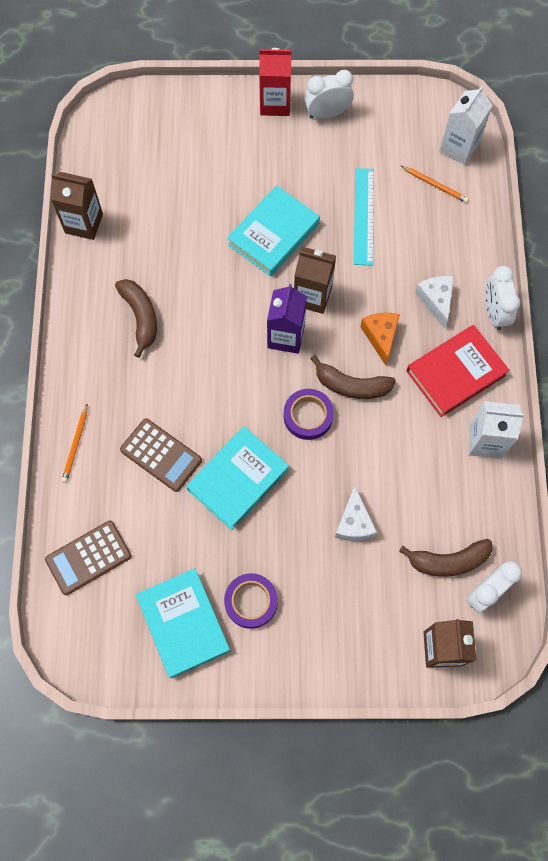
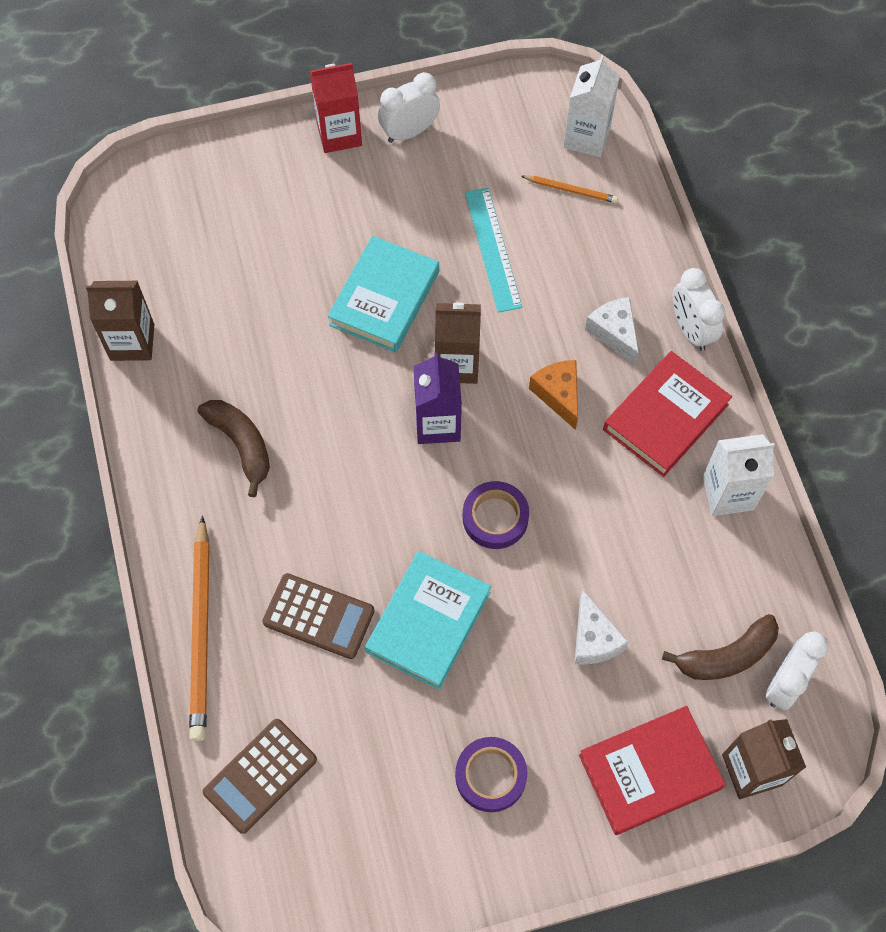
camera: 15 degrees left, 5 degrees down
orange pencil [62,404,88,483] -> orange pencil [189,516,210,741], size x2.02
turquoise book [136,568,230,678] -> none
brown banana [310,355,396,399] -> none
none -> red book [579,706,726,835]

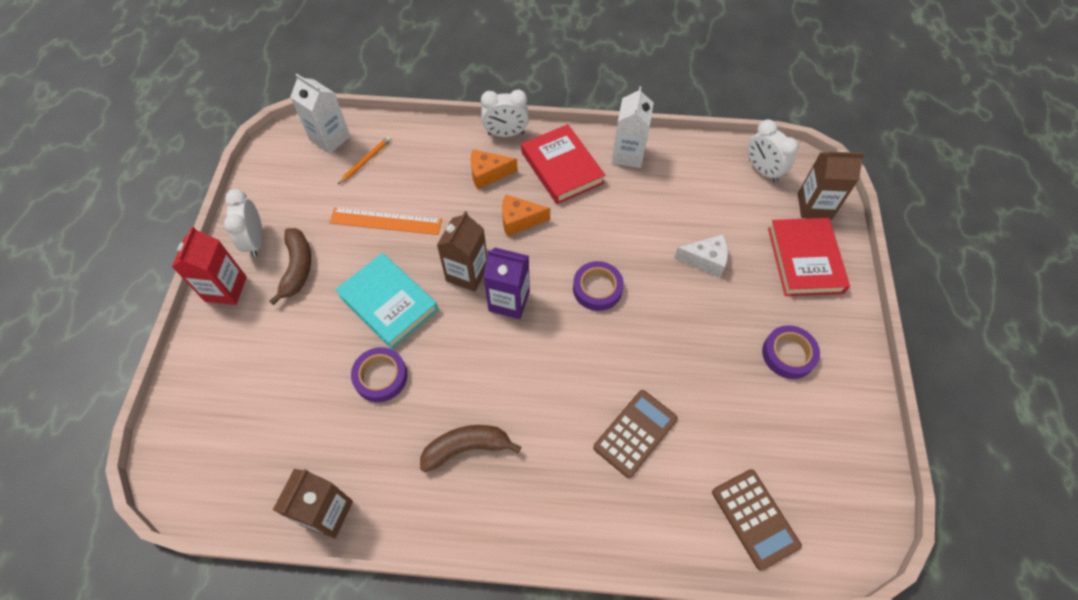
camera: 70 degrees left, 5 degrees down
orange pencil [189,516,210,741] -> none
turquoise book [365,551,491,690] -> none
turquoise ruler [465,188,522,313] -> orange ruler [329,207,442,235]
white cheese [585,297,639,365] -> orange cheese [471,150,517,190]
brown banana [662,614,779,680] -> brown banana moved to [269,228,311,305]
none -> purple tape [351,347,408,402]

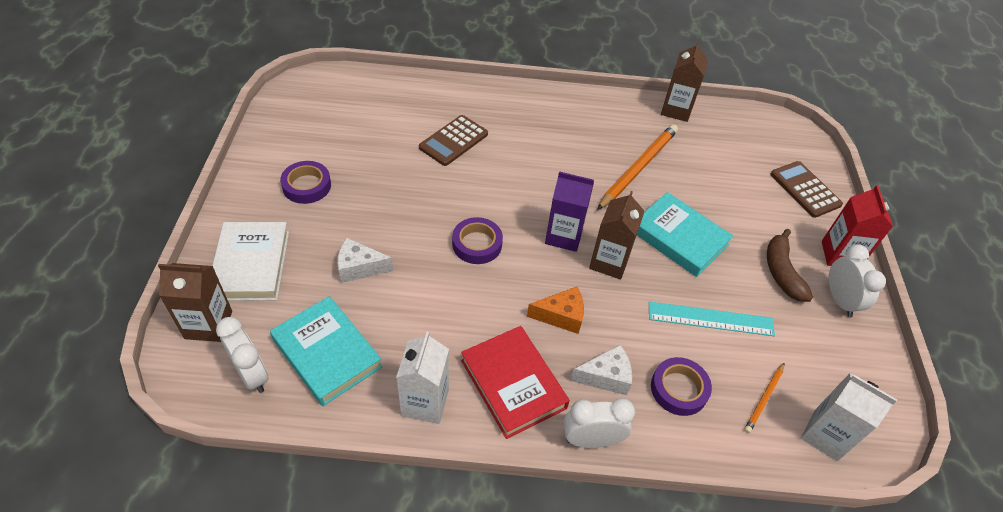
camera: 175 degrees right, 10 degrees down
orange ruler [329,207,442,235] -> turquoise ruler [649,302,775,336]
purple tape [351,347,408,402] -> purple tape moved to [651,357,712,416]
brown banana [420,425,521,472] -> none
orange cheese [471,150,517,190] -> white cheese [570,345,632,395]
brown calculator [712,469,802,571] -> brown calculator moved to [771,161,843,218]
red book [768,218,850,296] -> white book [212,222,289,301]
none -> turquoise book [270,296,382,406]
none -> orange pencil [597,124,678,210]

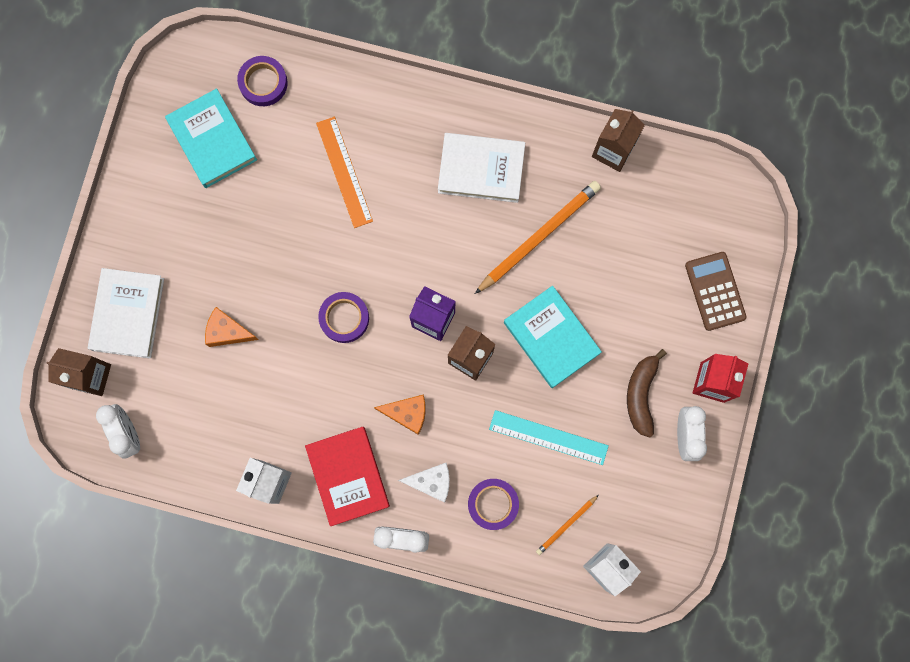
camera: 15 degrees right, 30 degrees up
turquoise book [270,296,382,406] -> turquoise book moved to [165,88,257,188]
purple tape [280,161,331,204] -> purple tape moved to [237,56,288,106]
white cheese [337,238,393,283] -> orange cheese [205,307,259,347]
brown calculator [419,115,488,166] -> orange ruler [316,117,373,228]
none -> white book [438,133,525,203]

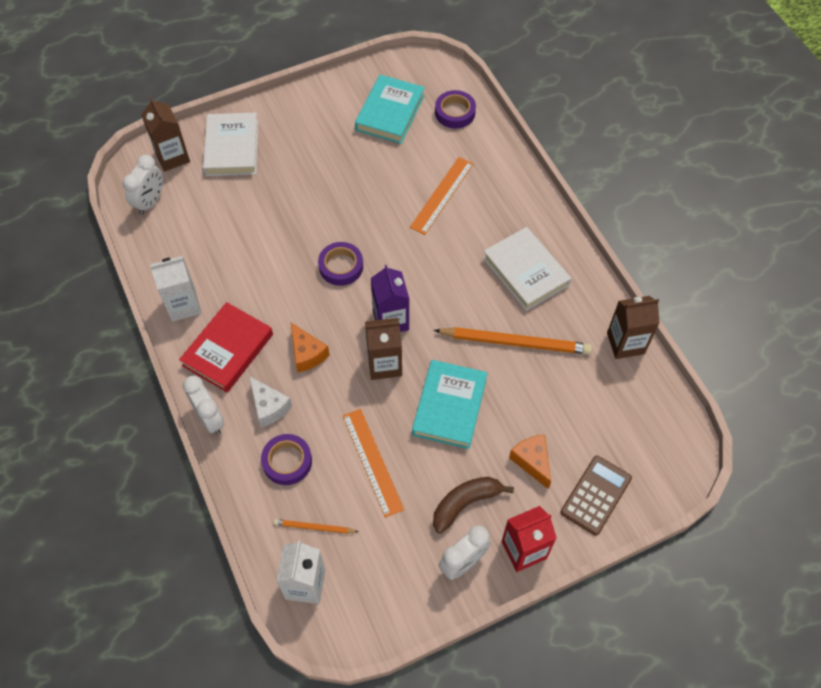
camera: 50 degrees right, 20 degrees down
white book [88,268,164,359] -> white book turned 60 degrees counterclockwise [203,113,258,176]
orange cheese [205,307,259,347] -> orange cheese moved to [509,435,551,489]
turquoise ruler [489,410,609,465] -> orange ruler [343,409,404,518]

